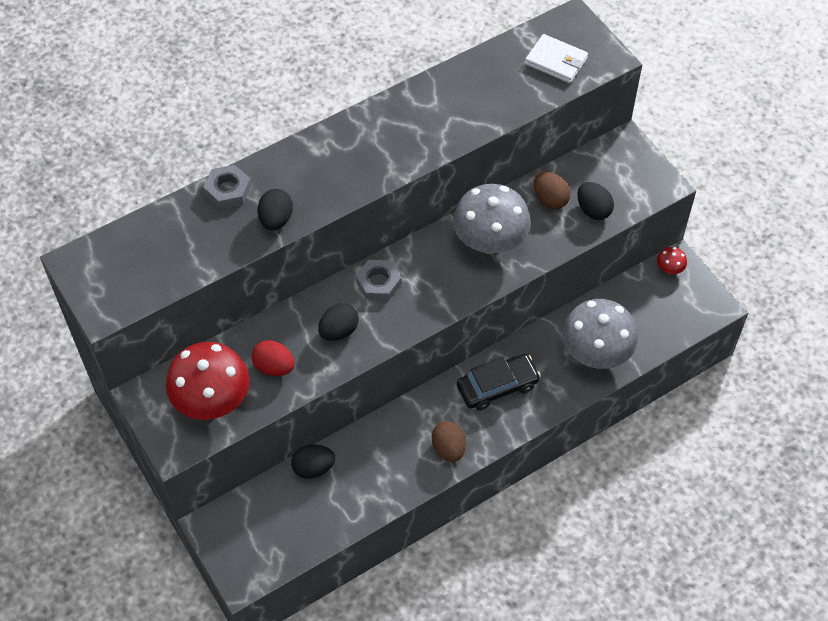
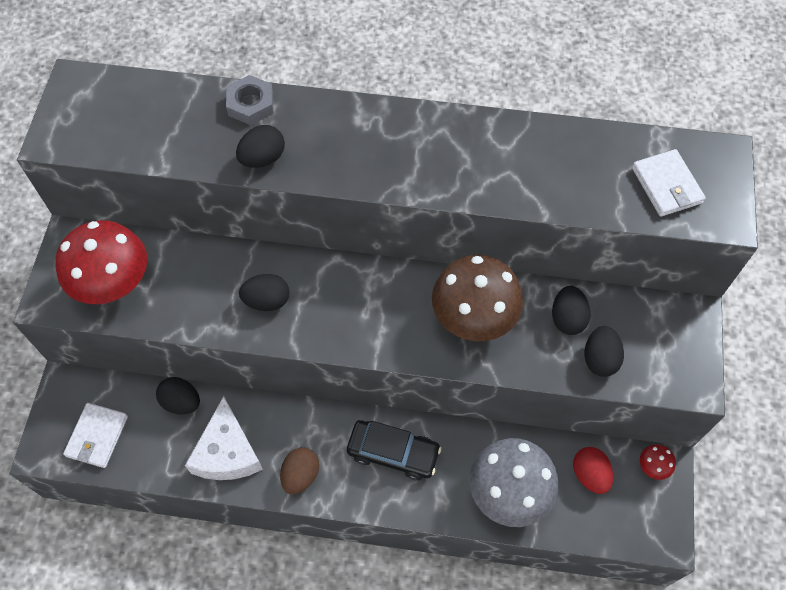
camera: 40 degrees right, 5 degrees up
red egg [252,340,295,376] -> red egg moved to [573,447,613,494]
grey nut [356,260,402,300] -> none
grey mushroom [453,184,531,254] -> brown mushroom [432,255,523,341]
brown egg [534,172,571,209] -> black egg [552,286,591,335]
none -> white wallet [63,403,128,468]
none -> white cheese [185,396,263,480]

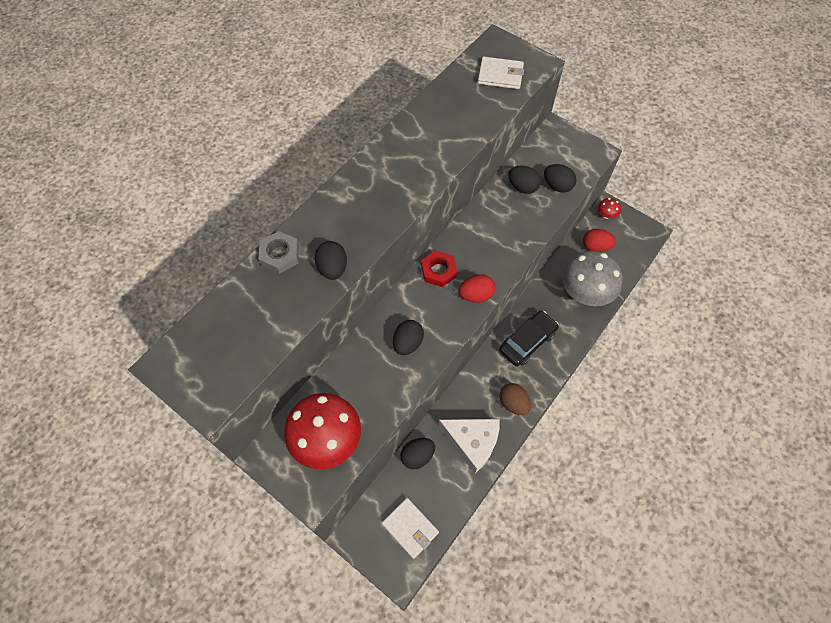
camera: 60 degrees left, 0 degrees up
brown mushroom [432,255,523,341] -> none
none -> red nut [421,250,457,287]
none -> red egg [459,274,495,303]

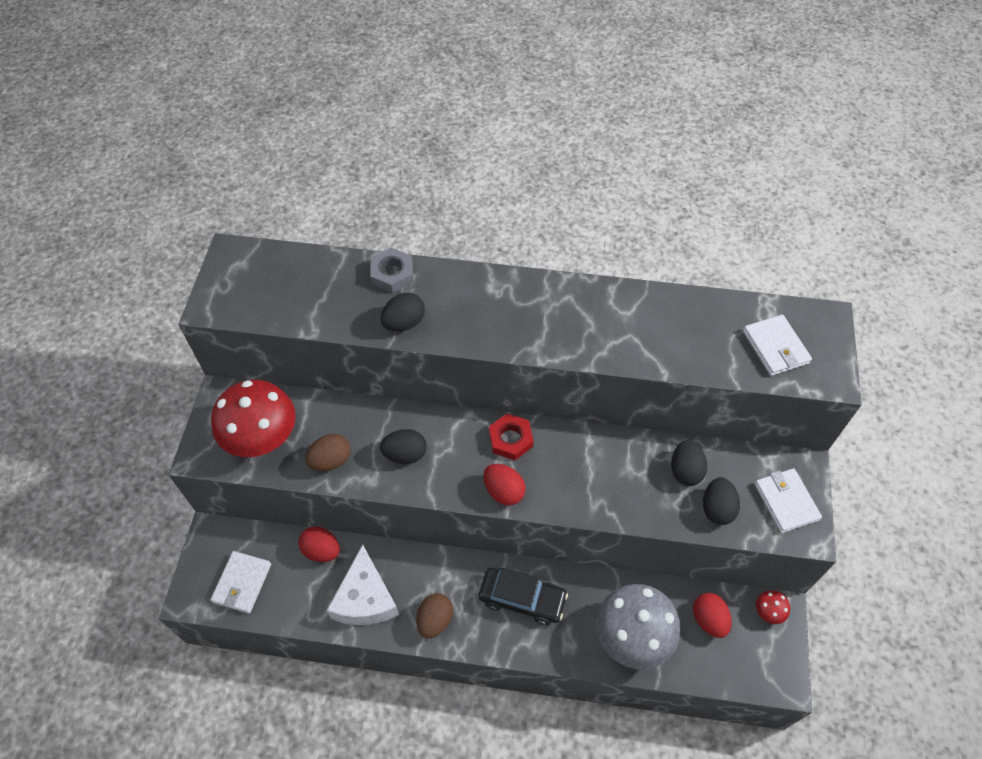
camera: 60 degrees right, 5 degrees down
black egg [400,438,435,469] -> red egg [298,526,340,562]
none -> brown egg [305,434,350,471]
none -> white wallet [755,468,822,533]

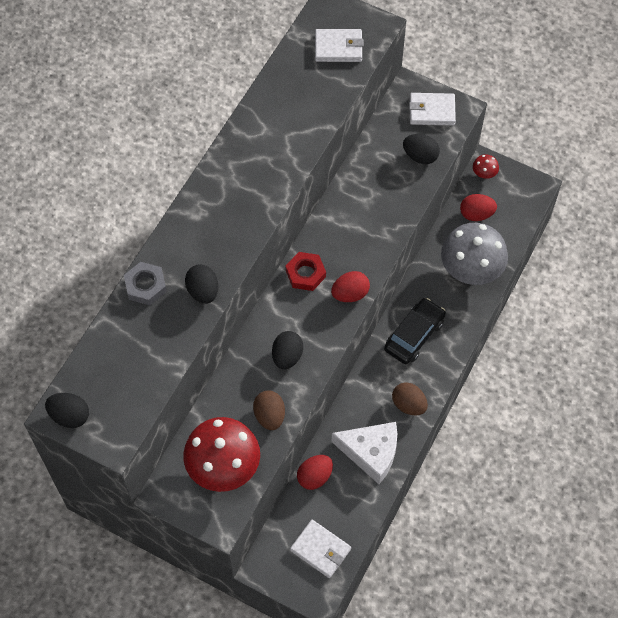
camera: 70 degrees left, 5 degrees up
black egg [671,440,708,486] -> black egg moved to [45,393,89,428]

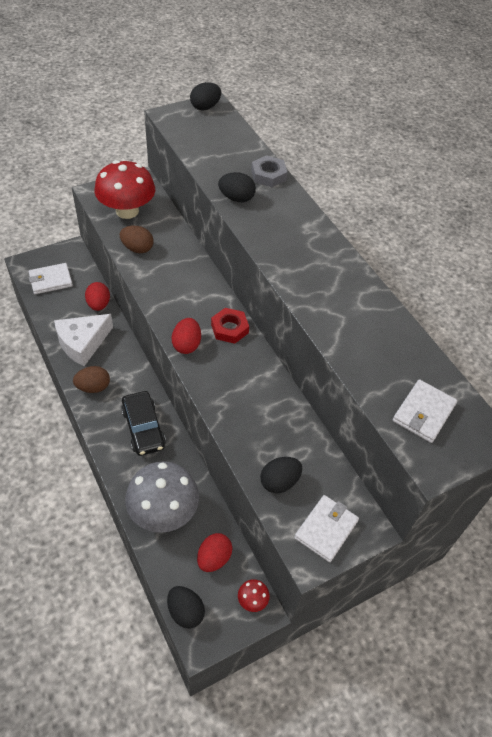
camera: 120 degrees right, 10 degrees down
black egg [272,331,303,369] -> black egg moved to [167,586,205,629]

